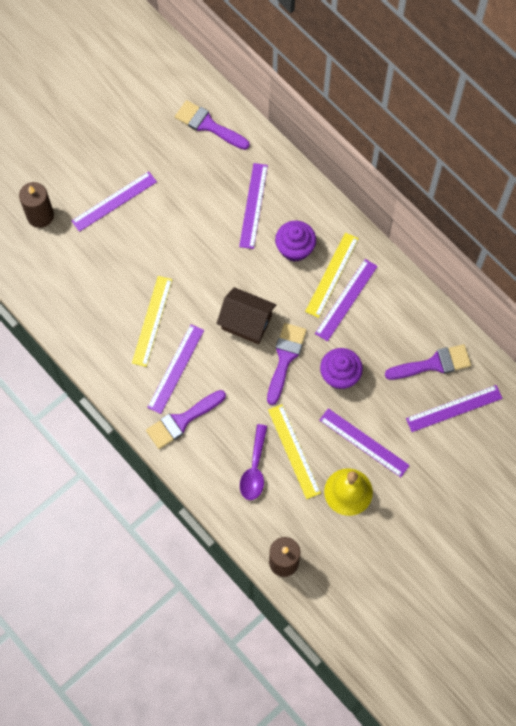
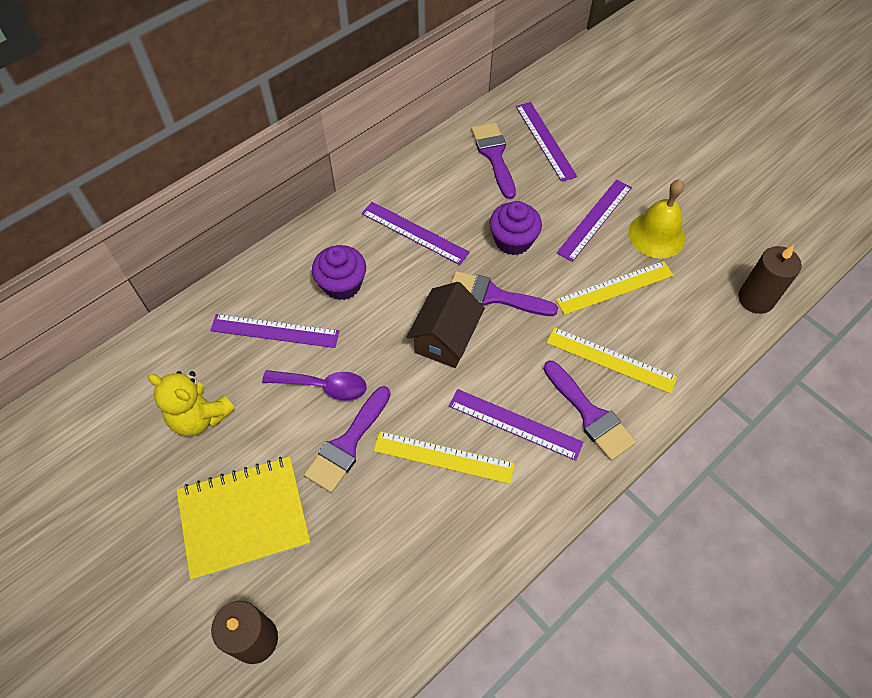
camera: 90 degrees left, 10 degrees down
purple ruler [71,171,157,232] -> yellow notebook [177,456,310,580]
purple brush [175,100,250,150] -> purple brush moved to [304,386,391,493]
purple spoon [240,424,267,500] -> purple spoon moved to [262,370,367,401]
yellow ruler [305,233,359,318] -> yellow ruler moved to [546,327,677,394]
none -> yellow teddy bear [148,371,235,436]

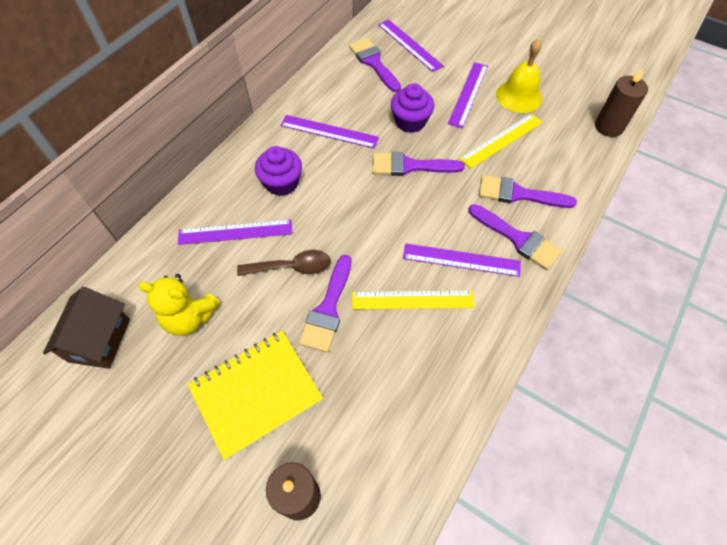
camera: 15 degrees left, 0 degrees up
purple spoon [262,370,367,401] -> brown spoon [237,250,331,276]
brown house [407,282,485,368] -> brown house moved to [43,287,130,369]
yellow ruler [546,327,677,394] -> purple brush [479,175,577,208]

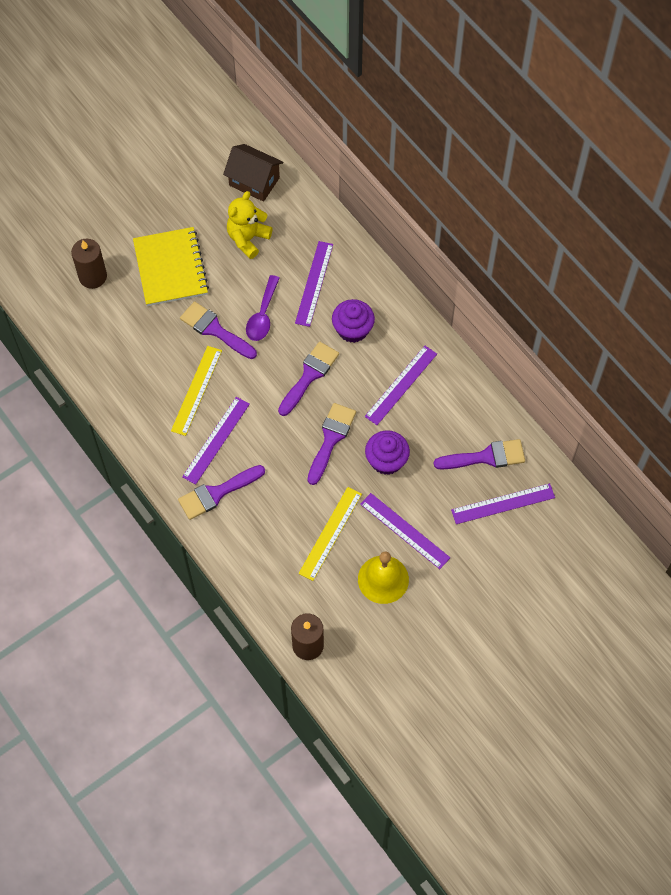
camera: 110 degrees right, 5 degrees up
brown spoon [237,250,331,276] -> purple spoon [246,275,280,341]
yellow ruler [460,113,543,169] -> yellow ruler turned 45 degrees clockwise [299,487,362,581]
purple brush [479,175,577,208] -> purple brush moved to [278,342,339,416]

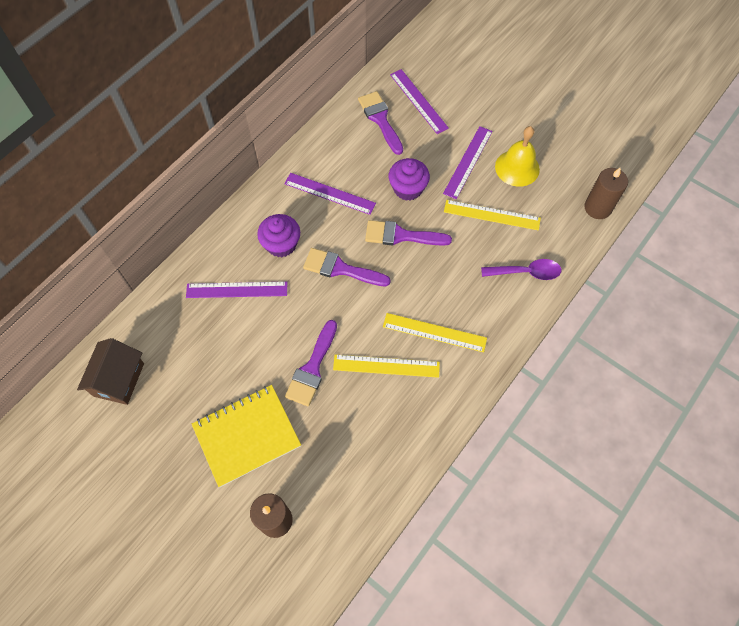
camera: 105 degrees left, 0 degrees up
purple brush [178,465,265,520] -> none
purple ruler [182,397,250,485] -> yellow ruler [383,313,487,352]
yellow teddy bear [227,191,273,259] -> none
purple spoon [246,275,280,341] -> purple spoon moved to [481,259,562,280]

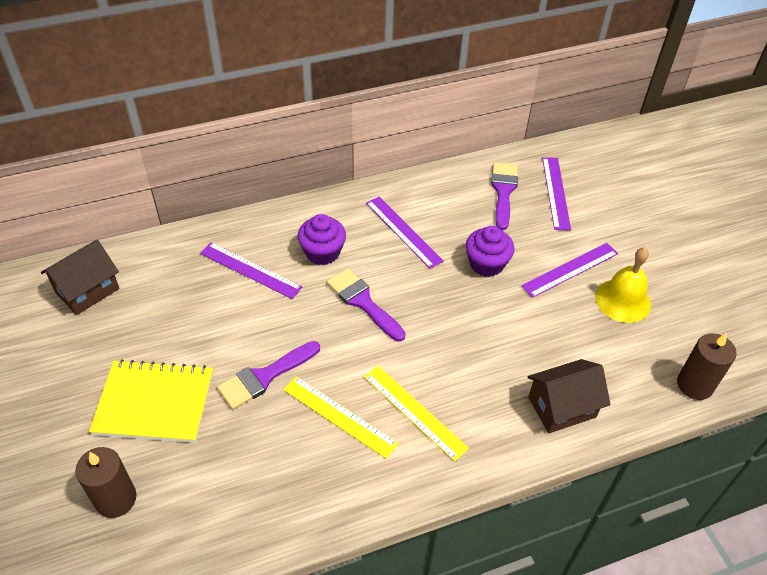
camera: 30 degrees right, 15 degrees down
purple brush [365,220,452,246] -> none
yellow ruler [444,200,541,230] -> none
purple spoon [481,259,562,280] -> brown house [527,359,610,433]

